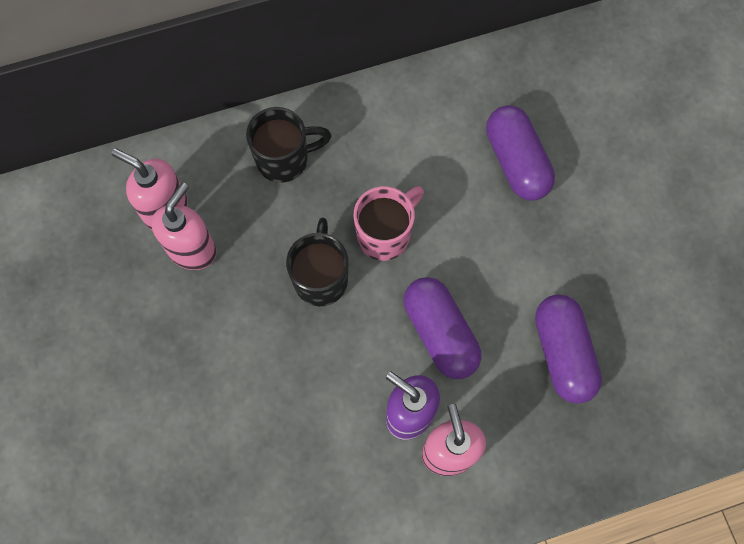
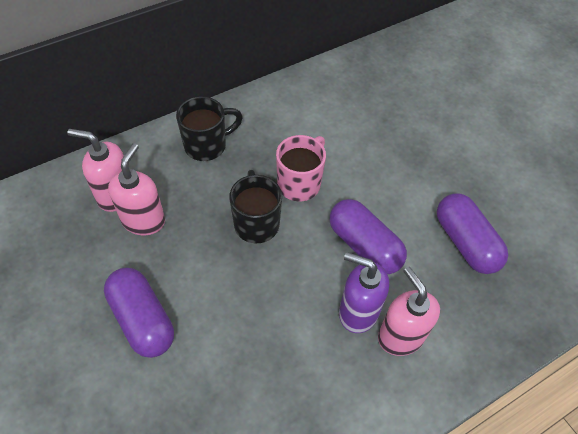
camera: 15 degrees left, 15 degrees down
purple capsule [486,105,555,201] -> purple capsule moved to [104,268,174,358]

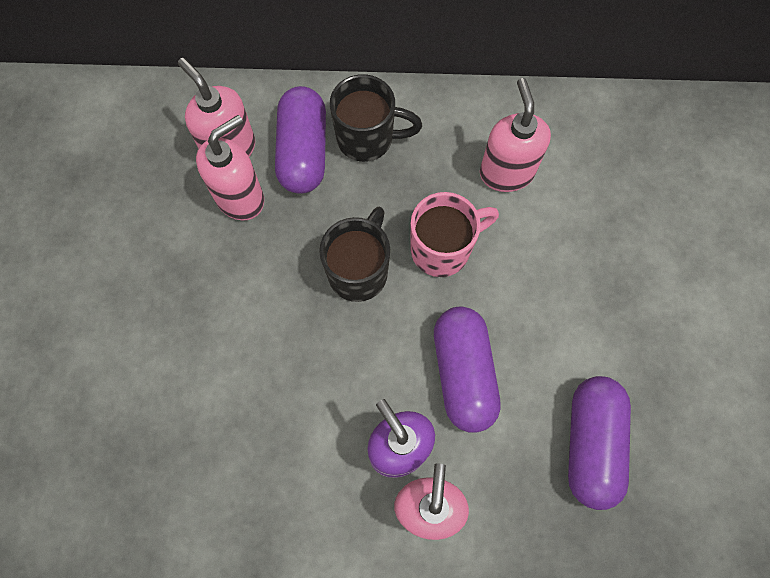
camera: 35 degrees right, 15 degrees up
purple capsule [104,268,174,358] -> purple capsule moved to [275,86,326,194]
none -> pink soap dispenser [480,78,551,192]

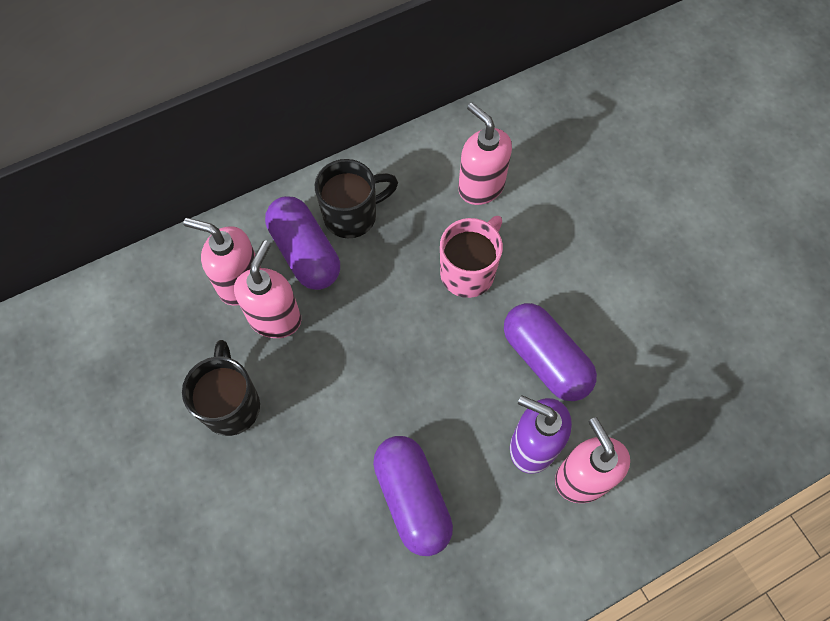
camera: 30 degrees left, 5 degrees down
black mug [319,207,390,302] -> black mug moved to [182,340,260,436]
purple capsule [568,376,631,510] -> purple capsule moved to [373,436,453,556]

